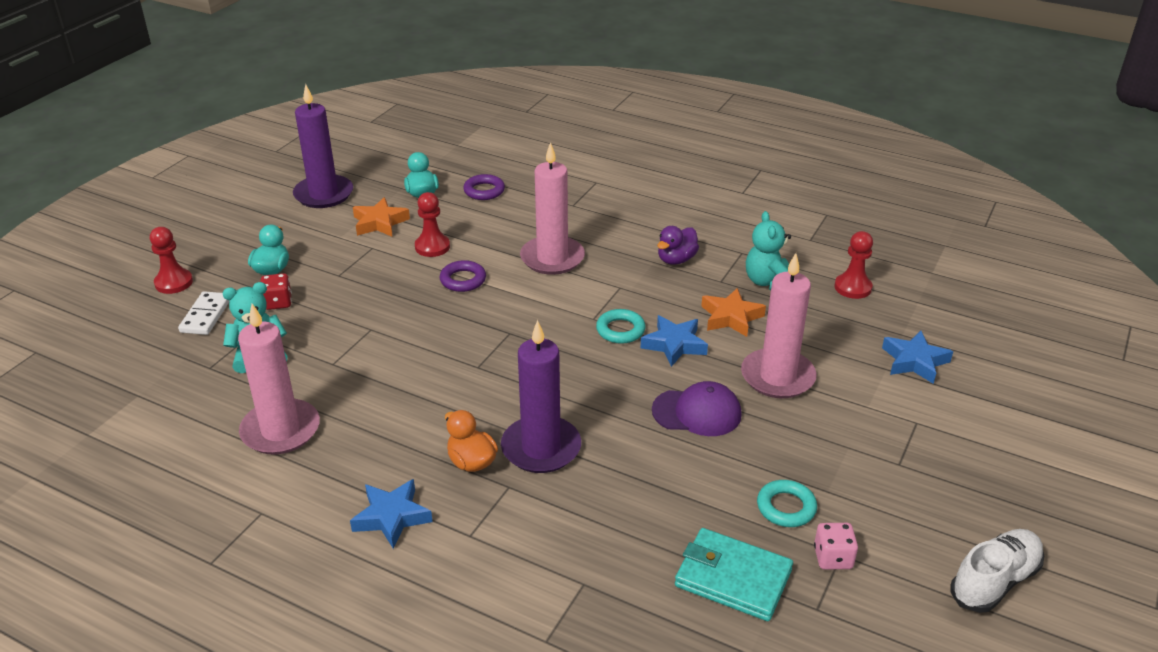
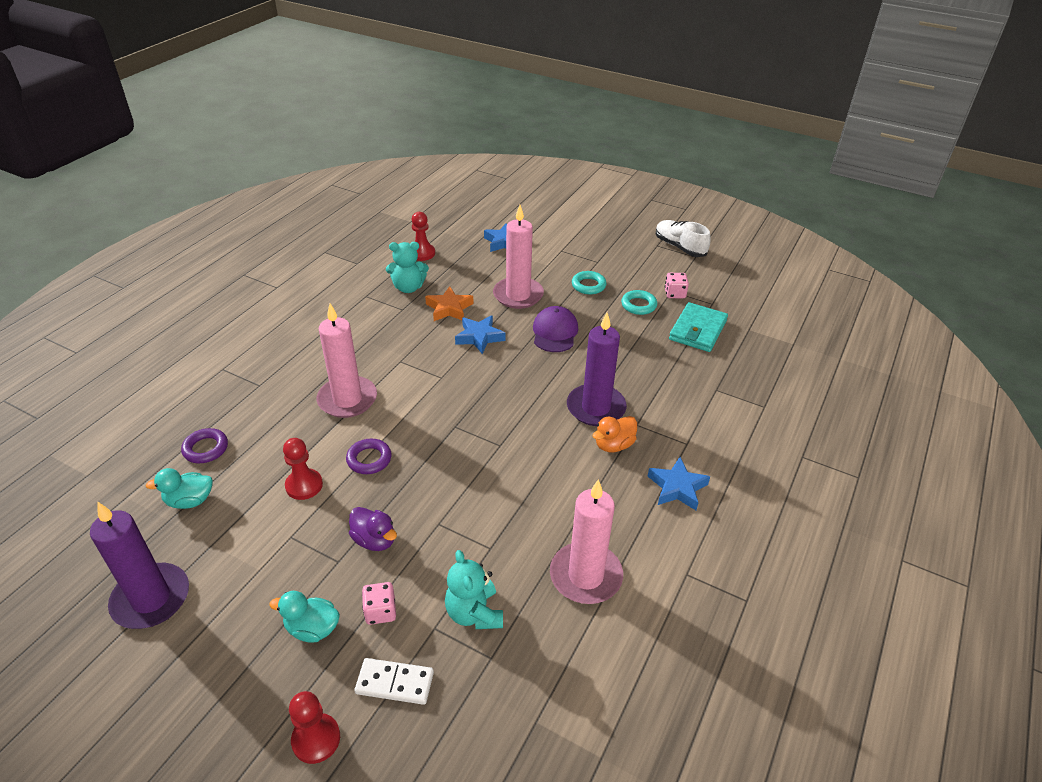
camera: 90 degrees left, 5 degrees up
red dice [261,273,292,310] -> pink dice [362,582,396,625]
orange star [353,197,410,237] -> none
turquoise ring [596,309,646,344] -> turquoise ring moved to [572,271,607,294]
purple duck [657,226,699,265] -> purple duck moved to [349,507,397,551]

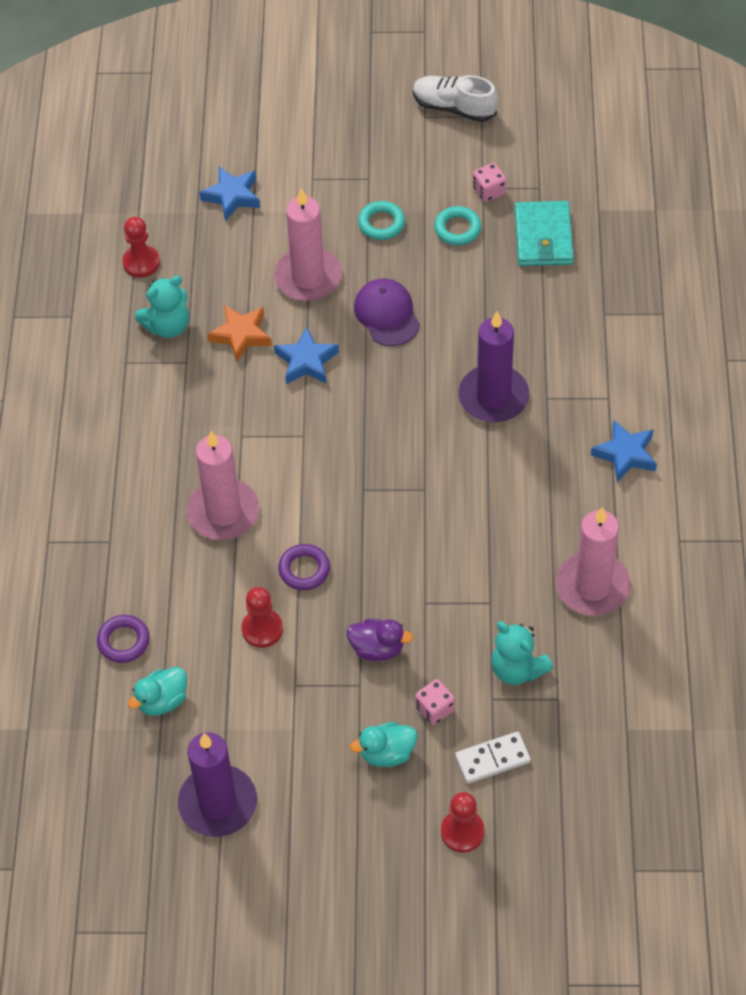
camera: 25 degrees left, 15 degrees up
orange duck [593,416,637,452] -> none

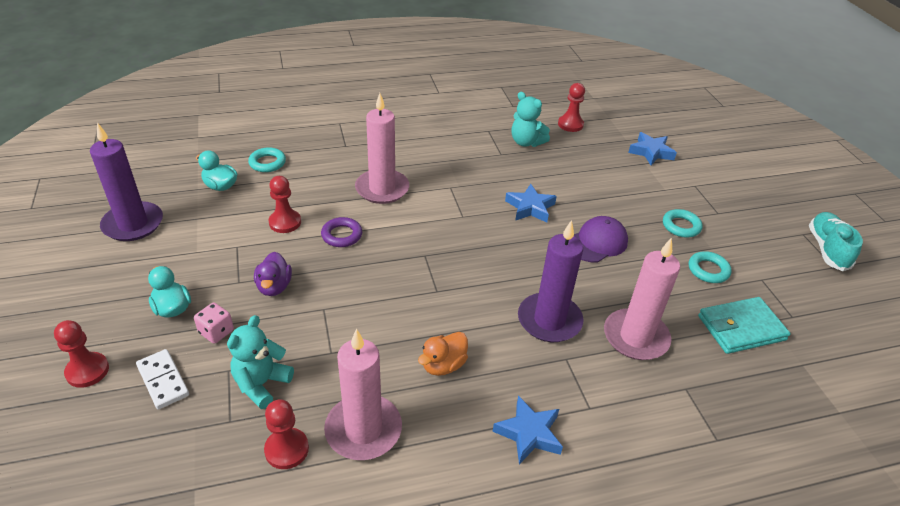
camera: 70 degrees right, 15 degrees down
purple ring [97,615,150,663] -> turquoise ring [248,147,286,172]
orange star [207,305,272,362] -> none
pink candle [274,188,342,301] -> pink candle moved to [604,237,680,360]
white shoe [413,75,498,122] -> turquoise shoe [809,212,863,271]
pink dice [473,163,506,202] -> none
none -> red pawn [264,399,309,469]
none -> orange duck [418,332,468,376]

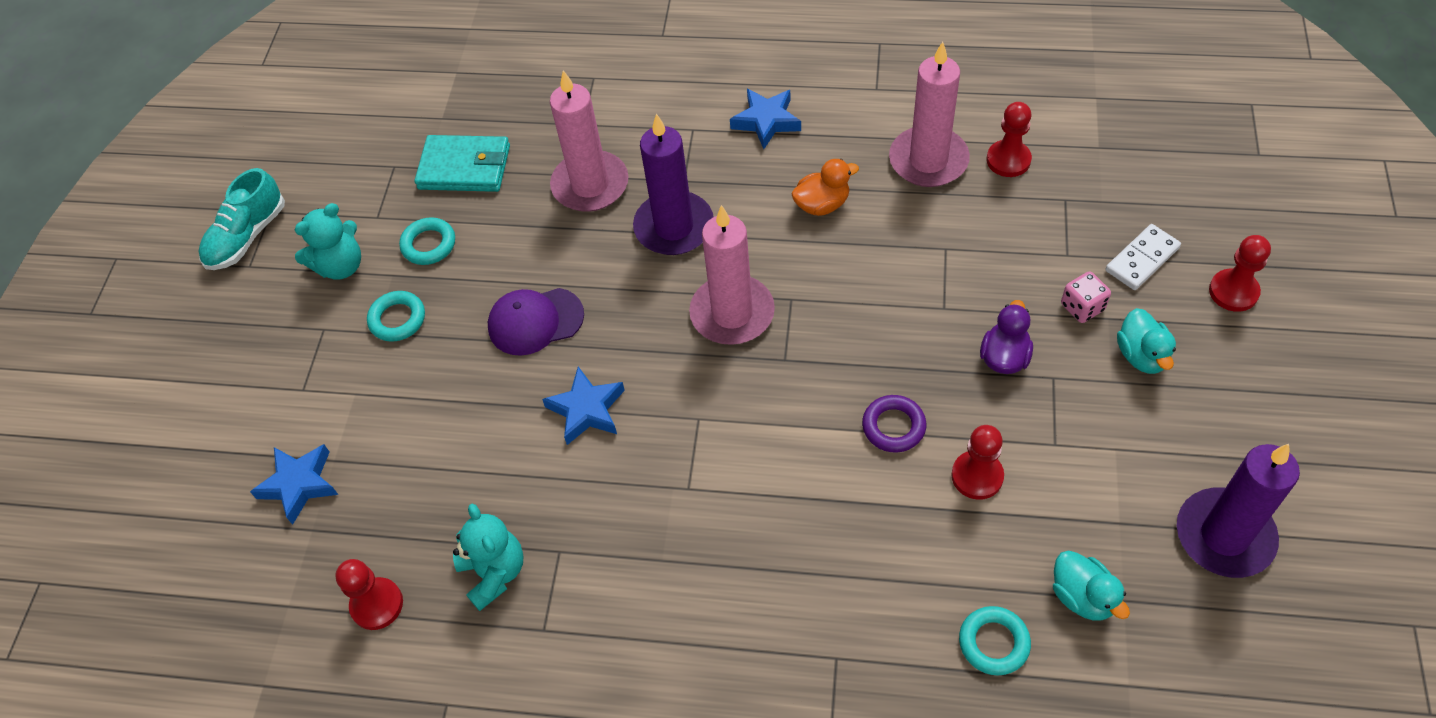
camera: 150 degrees left, 15 degrees up
white domino [136,349,189,410] -> white domino turned 60 degrees clockwise [1105,224,1181,290]
turquoise teddy bear [227,315,294,409] -> turquoise teddy bear moved to [295,203,361,279]
pink candle [355,93,409,204] -> pink candle moved to [689,205,775,345]

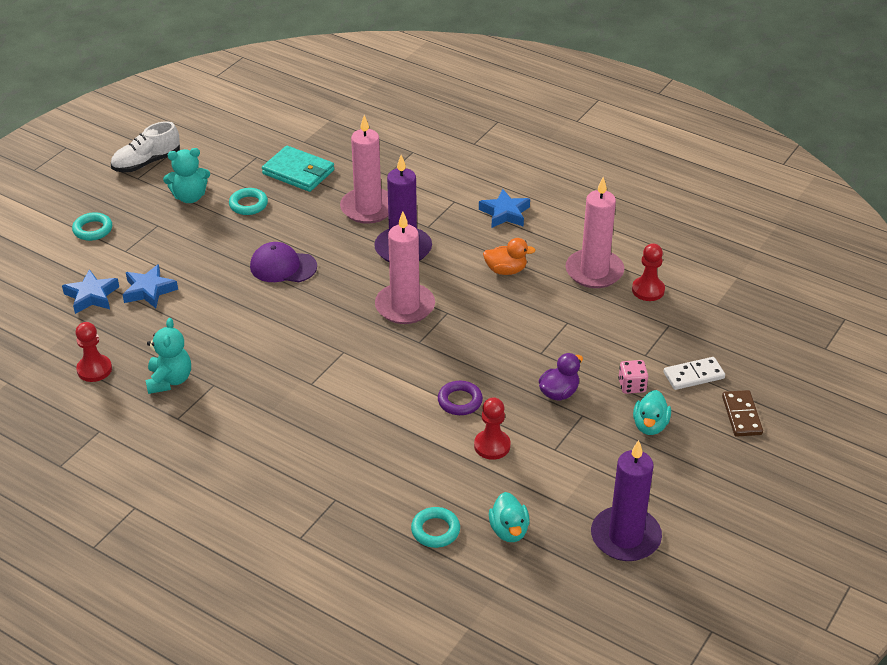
camera: 20 degrees right, 15 degrees down
turquoise shoe [199,168,285,270] -> white shoe [111,121,180,172]
turquoise ring [367,291,425,342] -> turquoise ring moved to [72,212,112,241]
blue star [542,366,625,445] -> blue star moved to [122,264,178,308]
red pawn [1209,235,1271,312] -> brown domino [722,390,763,437]

